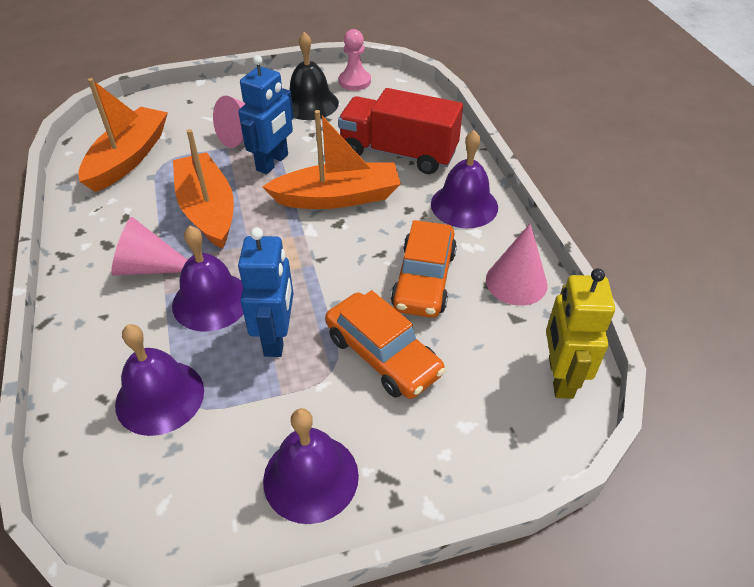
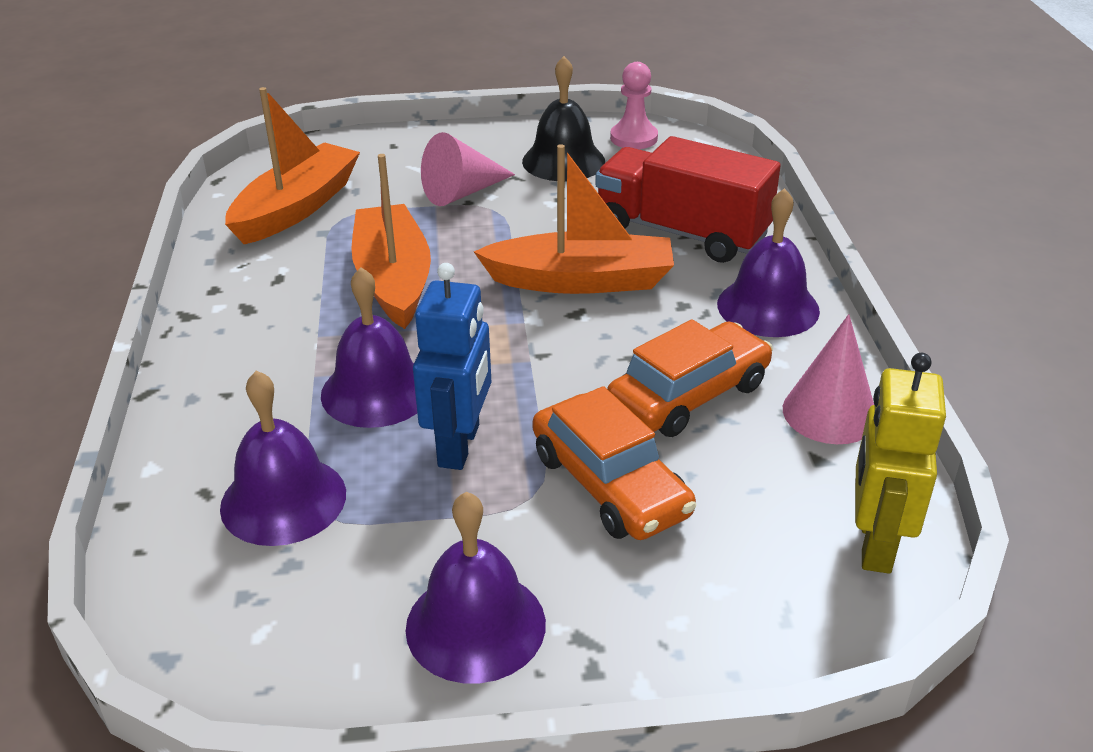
camera: 10 degrees right, 10 degrees down
pink cone [111,217,187,276] -> none
blue robot [238,55,294,174] -> none
orange car [391,220,457,318] -> orange car turned 150 degrees counterclockwise [607,319,773,437]

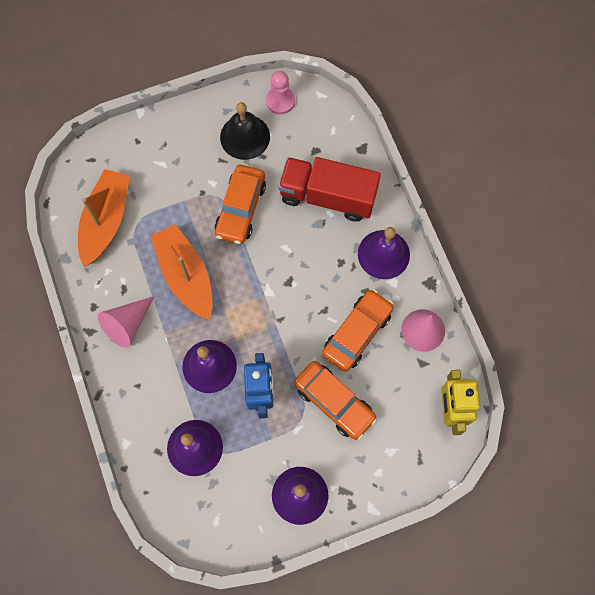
camera: 15 degrees left, 35 degrees up
pink cone [421,132,515,206] -> pink cone moved to [98,296,154,348]
orange boat [474,144,674,294] -> none
none -> orange car [215,165,266,244]

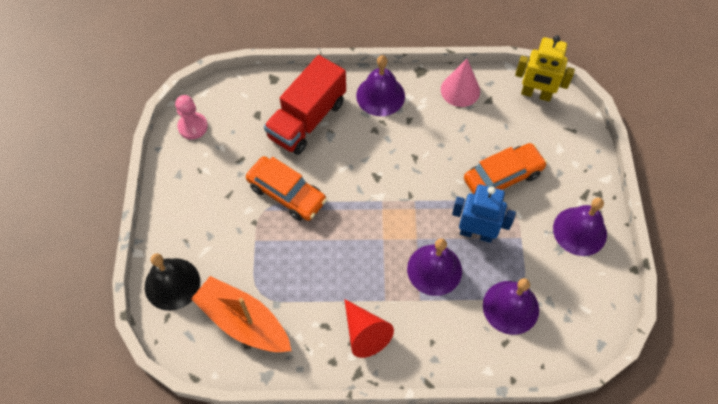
camera: 70 degrees left, 10 degrees down
pink cone [98,296,154,348] -> red cone [344,299,394,358]
orange boat [151,224,212,320] -> none
black bell [220,102,270,160] -> black bell moved to [145,253,200,311]
orange car [322,289,394,372] -> none

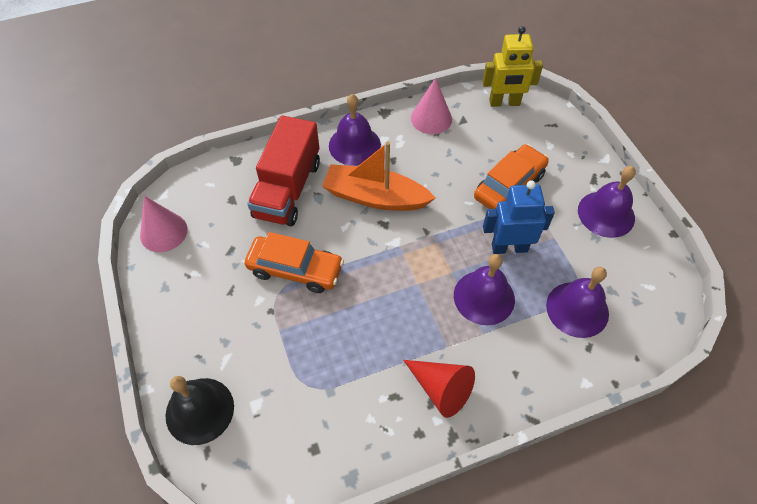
camera: 20 degrees left, 5 degrees down
pink pawn [175,95,208,139] -> pink cone [140,196,188,252]
orange boat [191,276,291,352] -> orange boat moved to [322,141,436,211]

